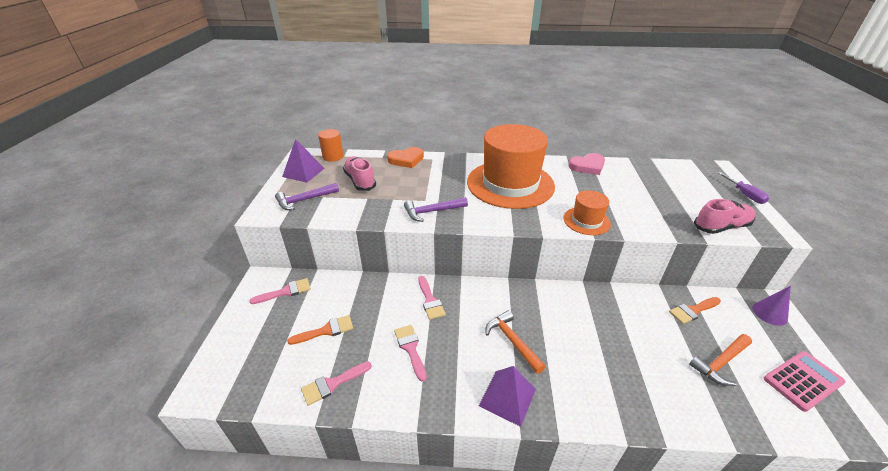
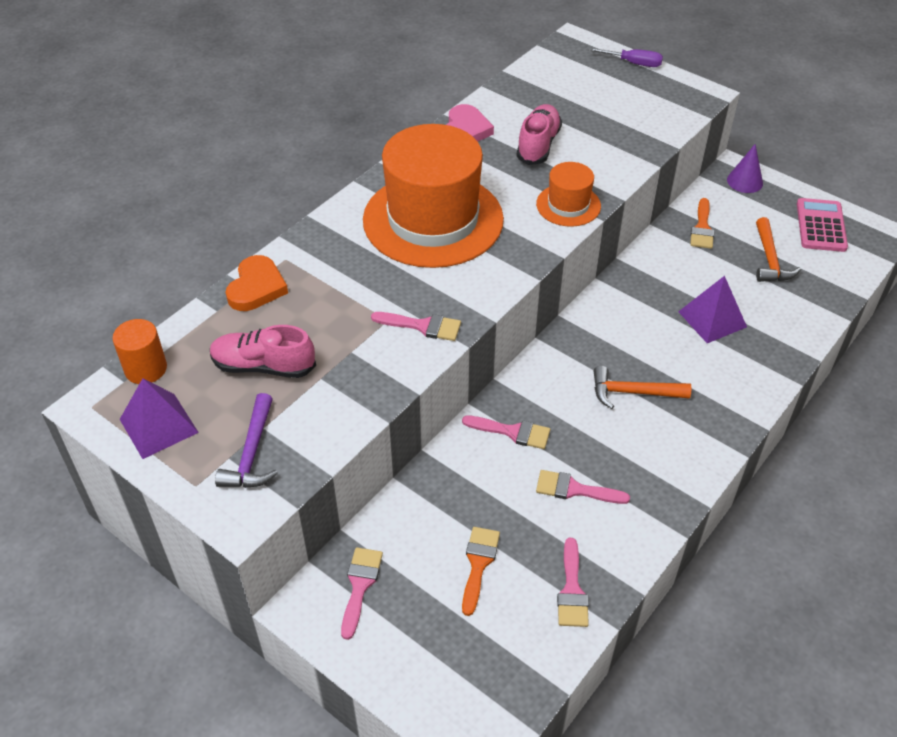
camera: 55 degrees left, 10 degrees up
purple hammer [404,197,468,222] -> pink brush [371,312,461,341]
purple pyramid [479,366,536,427] -> purple pyramid moved to [678,276,747,343]
pink shoe [694,199,756,234] -> pink shoe moved to [516,104,562,165]

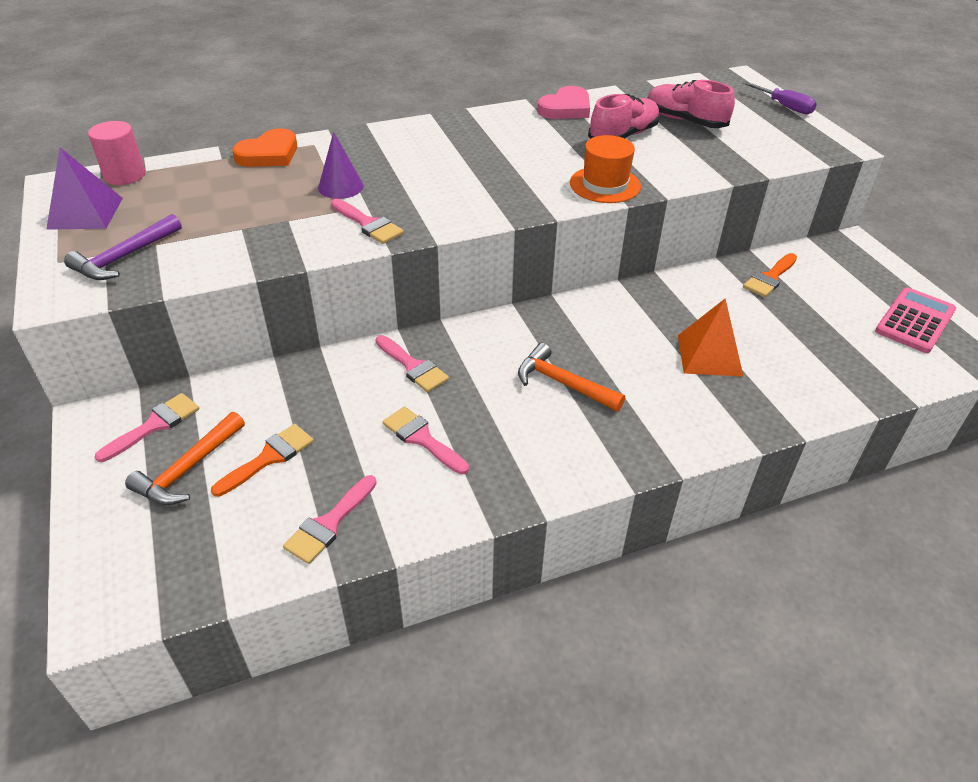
camera: 30 degrees right, 5 degrees down
orange cylinder [112,319,167,384] -> pink cylinder [88,121,146,185]
pink shoe [210,325,316,378] -> pink shoe moved to [647,80,735,128]
orange hat [363,124,504,268] -> none
purple pyramid [678,276,747,343] -> orange pyramid [678,298,744,377]
purple cone [727,144,763,193] -> purple cone moved to [318,132,364,199]
orange hammer [756,217,801,282] -> orange hammer moved to [125,412,245,505]

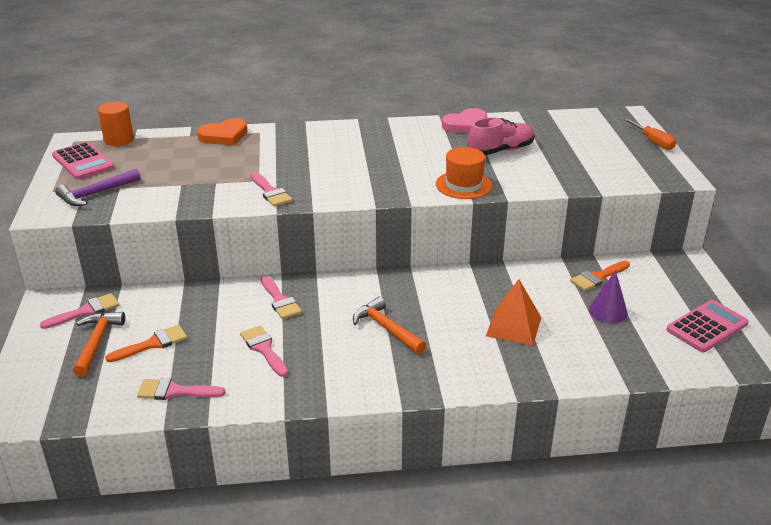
camera: 15 degrees right, 10 degrees down
purple pyramid [46,148,123,230] -> pink calculator [52,142,114,180]
pink cylinder [88,121,146,185] -> orange cylinder [98,102,134,146]
orange hammer [125,412,245,505] -> orange hammer turned 135 degrees clockwise [73,312,125,377]
pink brush [283,475,377,564] -> pink brush turned 45 degrees clockwise [137,378,225,400]
purple cone [318,132,364,199] -> purple cone moved to [589,270,628,323]
pink shoe [647,80,735,128] -> none
purple screwdriver [743,82,817,114] -> orange screwdriver [624,118,676,150]

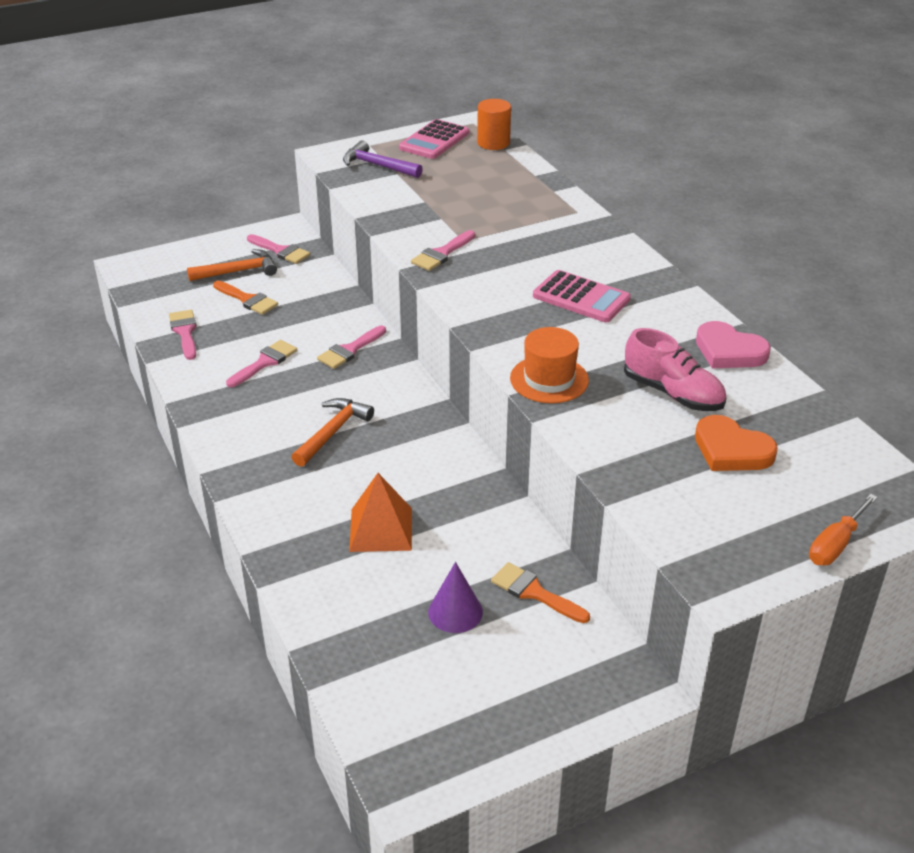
camera: 70 degrees right, 5 degrees up
orange heart [197,118,247,145] -> orange heart moved to [695,415,778,471]
pink calculator [666,300,749,352] -> pink calculator moved to [533,270,631,322]

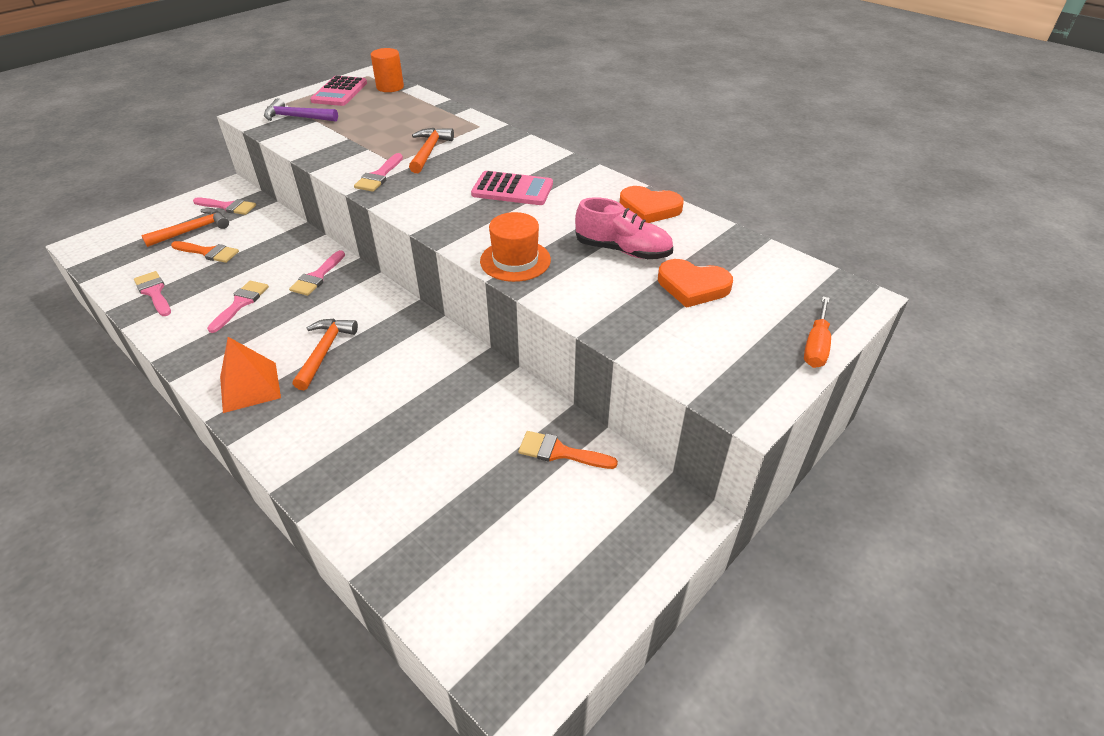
camera: 20 degrees left, 5 degrees up
orange pyramid [349,473,412,552] -> orange pyramid moved to [220,337,281,413]
purple cone [428,562,483,633] -> none
pink heart [696,321,771,368] -> orange heart [620,186,684,223]
none -> orange hammer [409,128,454,173]

